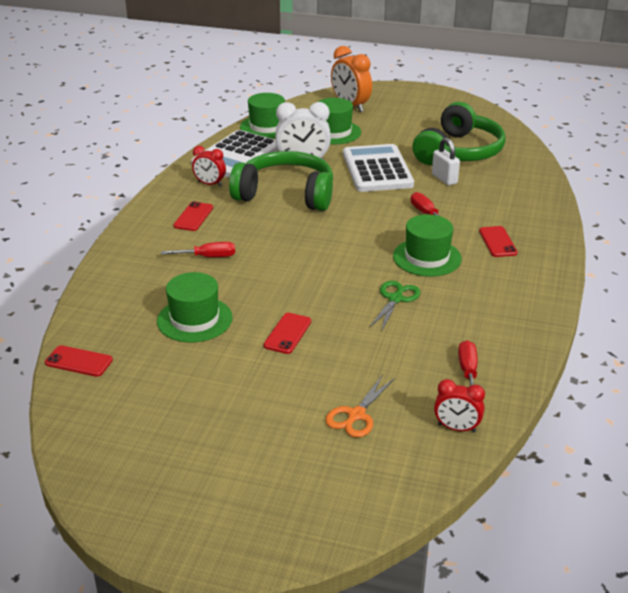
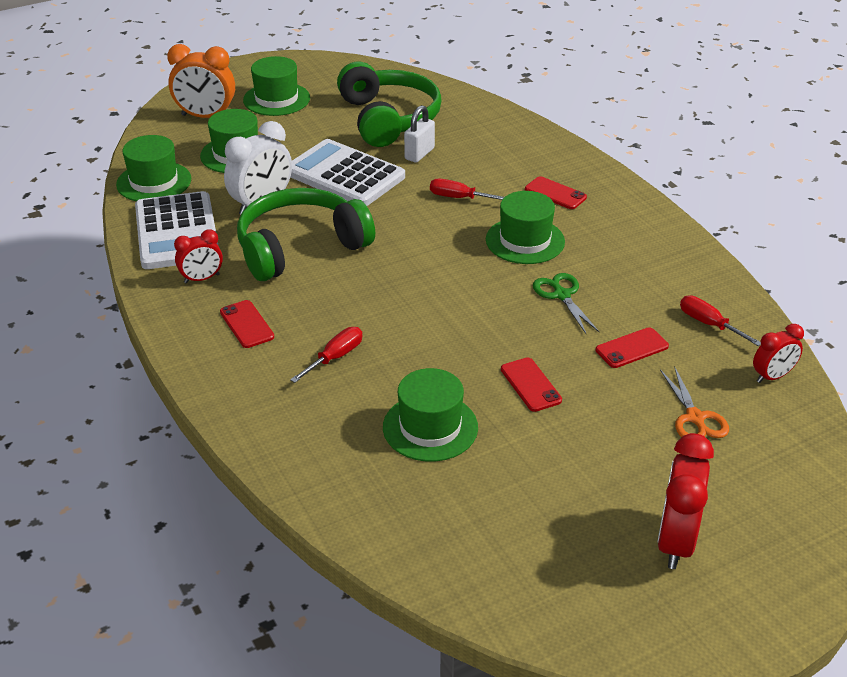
camera: 45 degrees left, 5 degrees up
red phone [45,345,113,377] -> red phone moved to [596,327,669,368]
white padlock [432,138,460,186] -> white padlock turned 75 degrees counterclockwise [404,105,435,163]
none -> green hat [243,56,310,116]
none -> red clock [657,433,714,569]

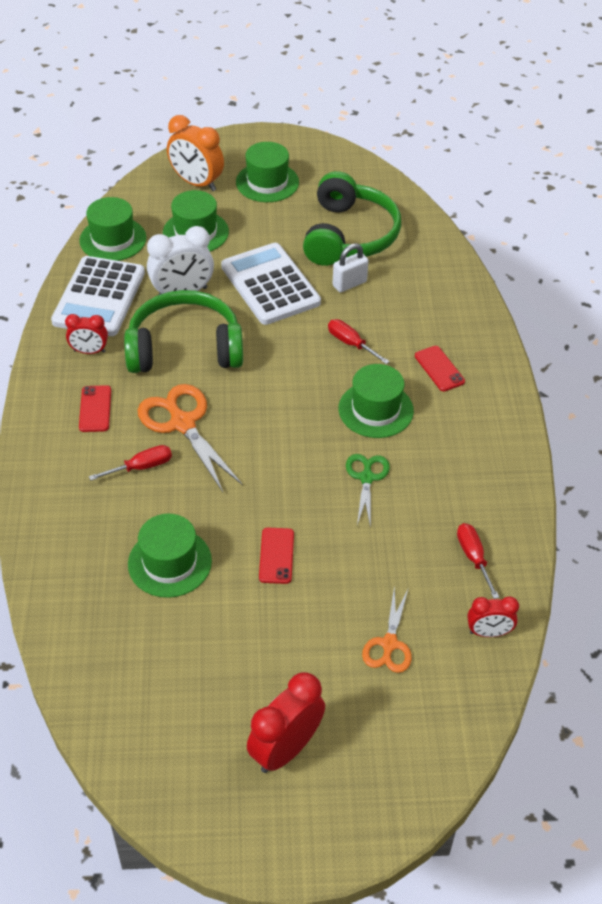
camera: 25 degrees right, 10 degrees up
red phone [596,327,669,368] -> none
none -> orange scissors [138,384,242,492]

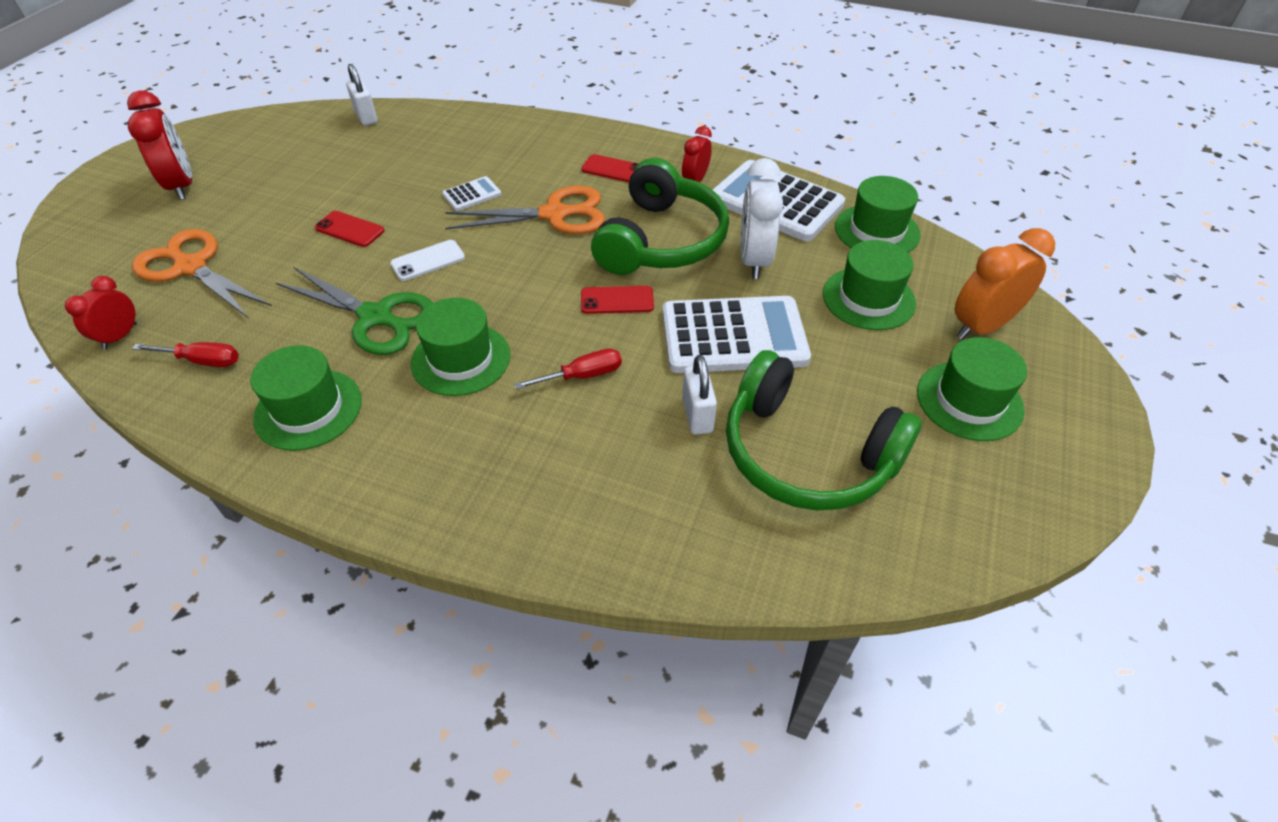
camera: 115 degrees right, 0 degrees up
red screwdriver [89,445,172,481] -> none
green hat [128,514,212,598] -> green hat moved to [251,345,362,451]
green scissors [346,454,390,528] -> green scissors [276,267,433,355], size x1.66
orange scissors [362,585,412,673] -> orange scissors [132,229,272,318], size x1.66
red phone [415,346,465,391] -> red phone moved to [581,286,654,314]
none -> white padlock [346,64,377,126]
none -> white phone [390,240,465,281]
none -> white calculator [442,176,501,211]

